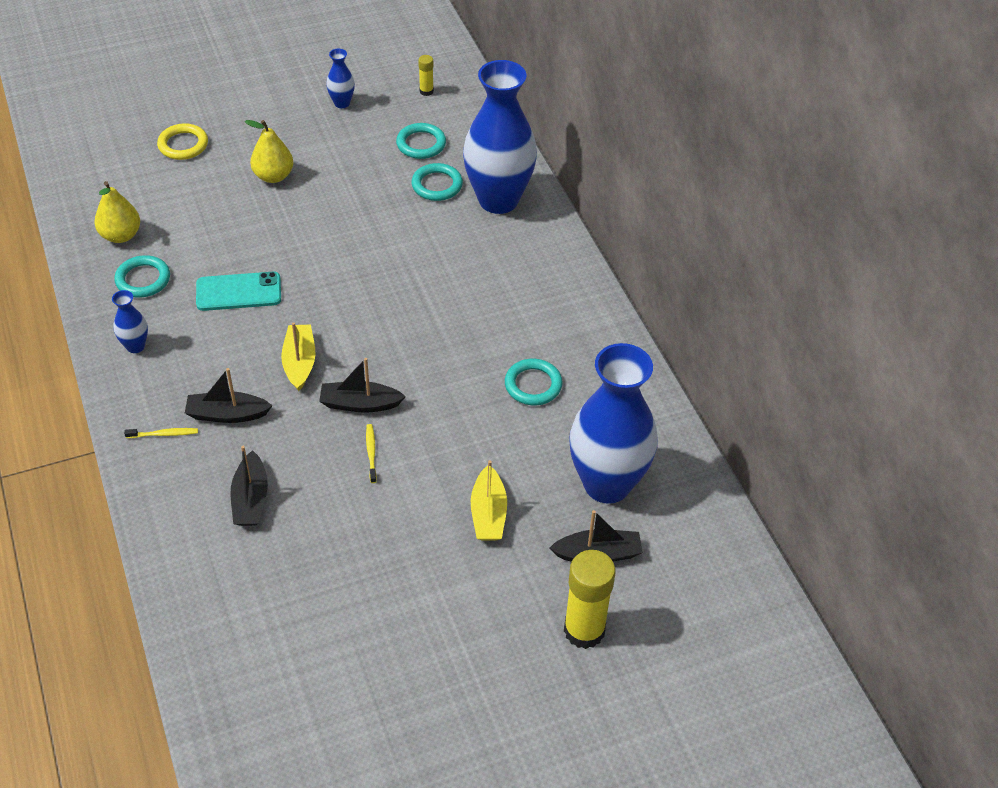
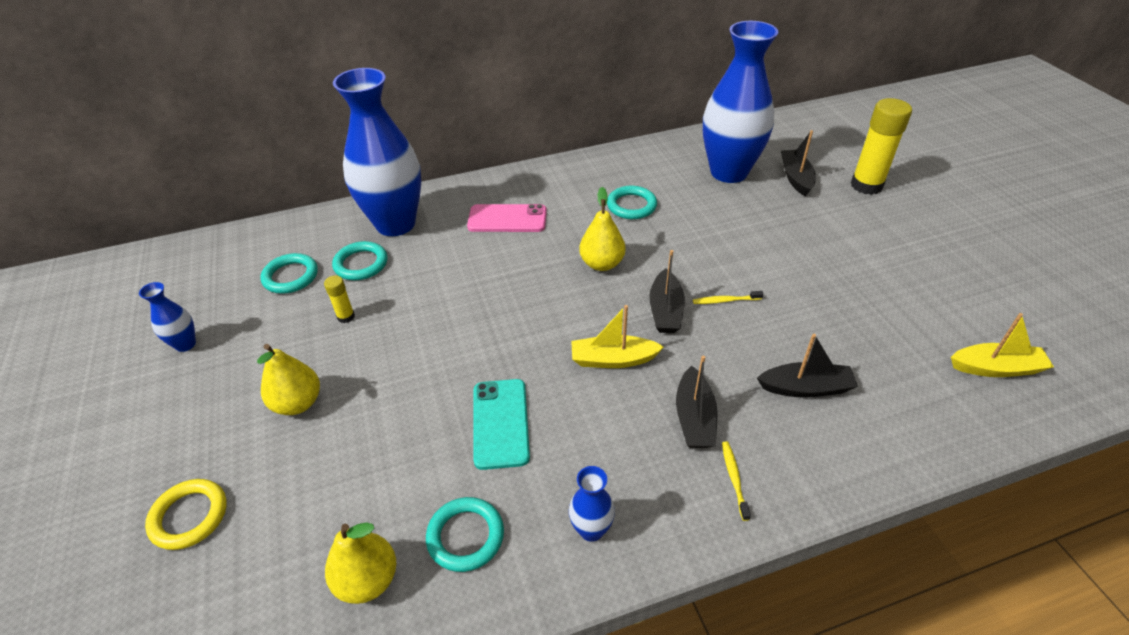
camera: 85 degrees left, 5 degrees down
yellow glue stick [418,55,434,96] -> yellow glue stick moved to [324,275,355,323]
yellow boat [471,460,507,541] -> yellow boat moved to [951,313,1054,377]
none -> pink phone [467,204,547,232]
none -> yellow pear [579,187,626,271]

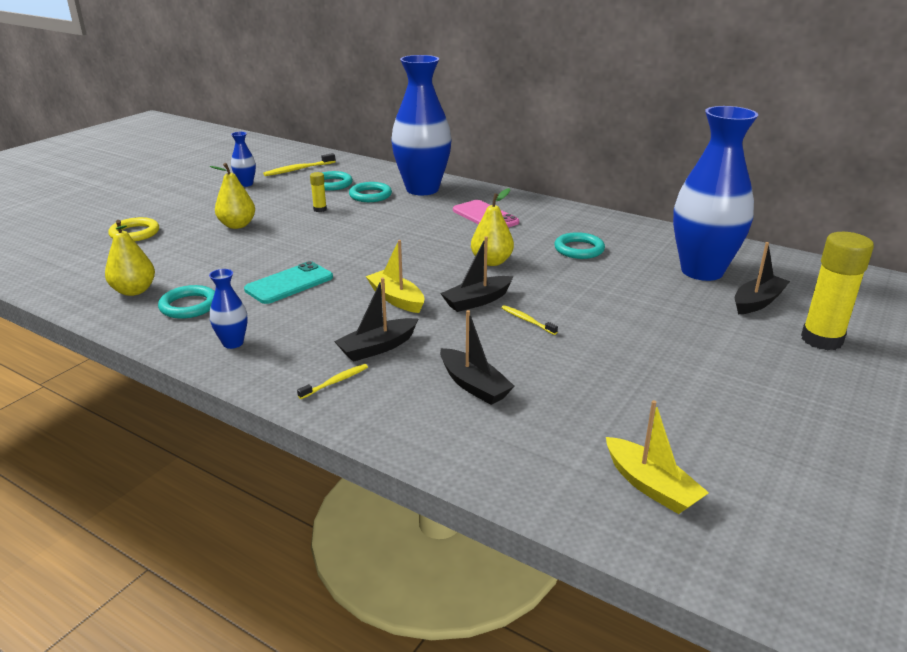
camera: 50 degrees right, 15 degrees down
none -> yellow toothbrush [263,153,336,176]

